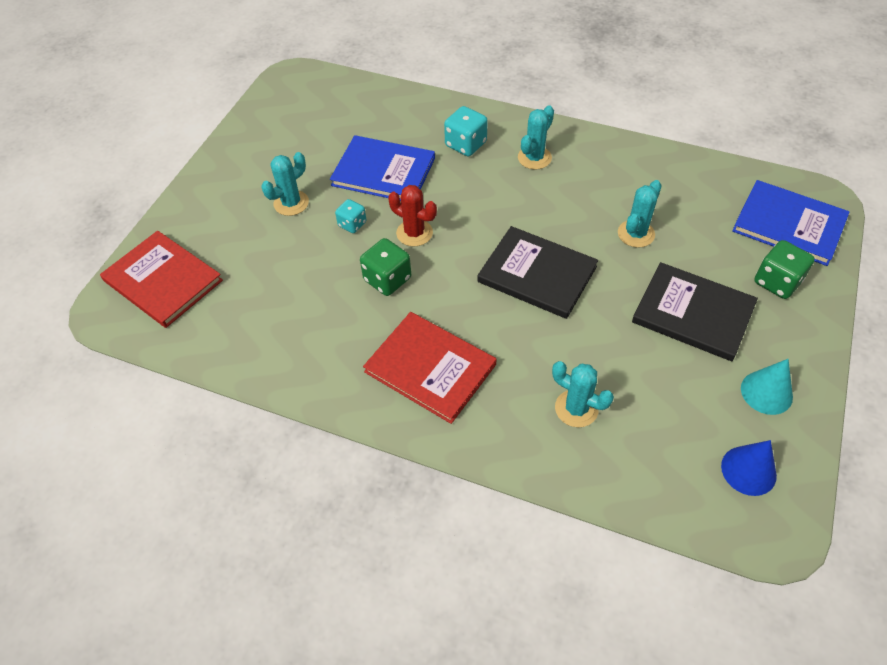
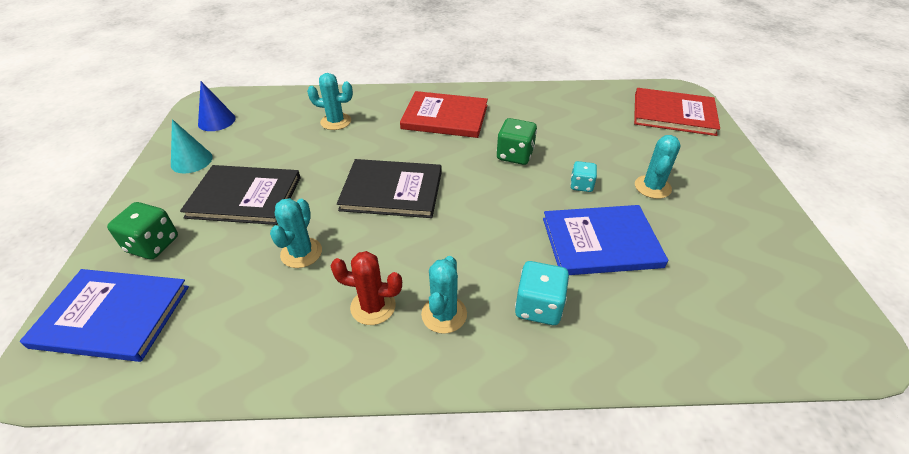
camera: 155 degrees right, 10 degrees down
red cactus [388,185,437,247] -> red cactus moved to [331,251,402,325]

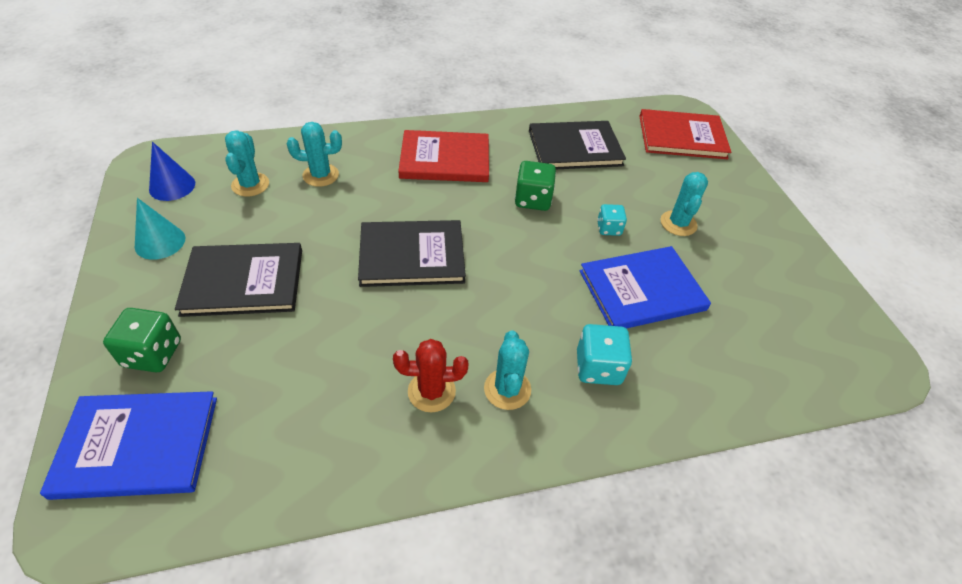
camera: 15 degrees left, 5 degrees up
turquoise cactus [270,198,322,268] -> turquoise cactus moved to [225,130,269,197]
none -> black book [529,121,626,169]

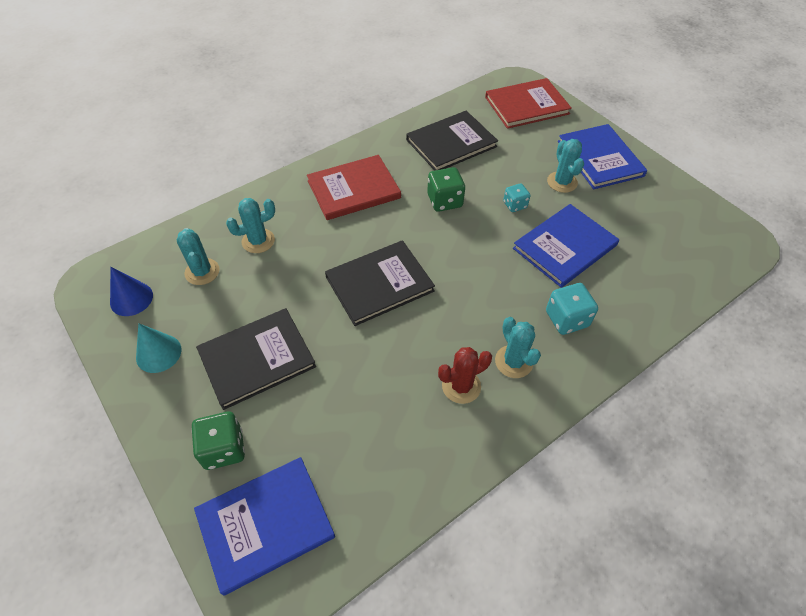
camera: 20 degrees left, 5 degrees up
none -> blue book [558,124,647,189]

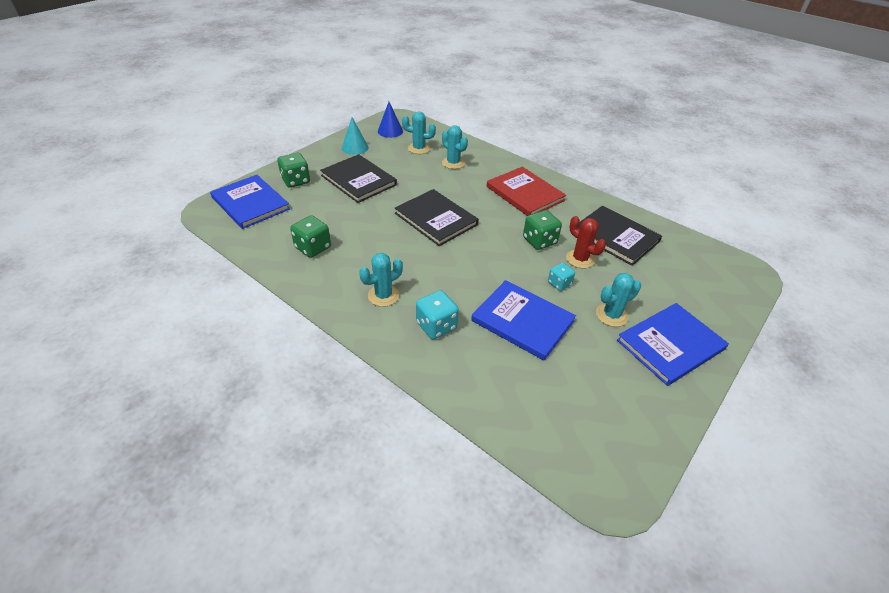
camera: 75 degrees right, 10 degrees down
turquoise cactus [177,228,220,285] -> turquoise cactus turned 45 degrees clockwise [402,111,436,154]
red cactus [438,347,492,404] -> red cactus moved to [566,216,606,268]
red book [485,78,572,129] -> none
none -> green dice [290,215,331,258]

